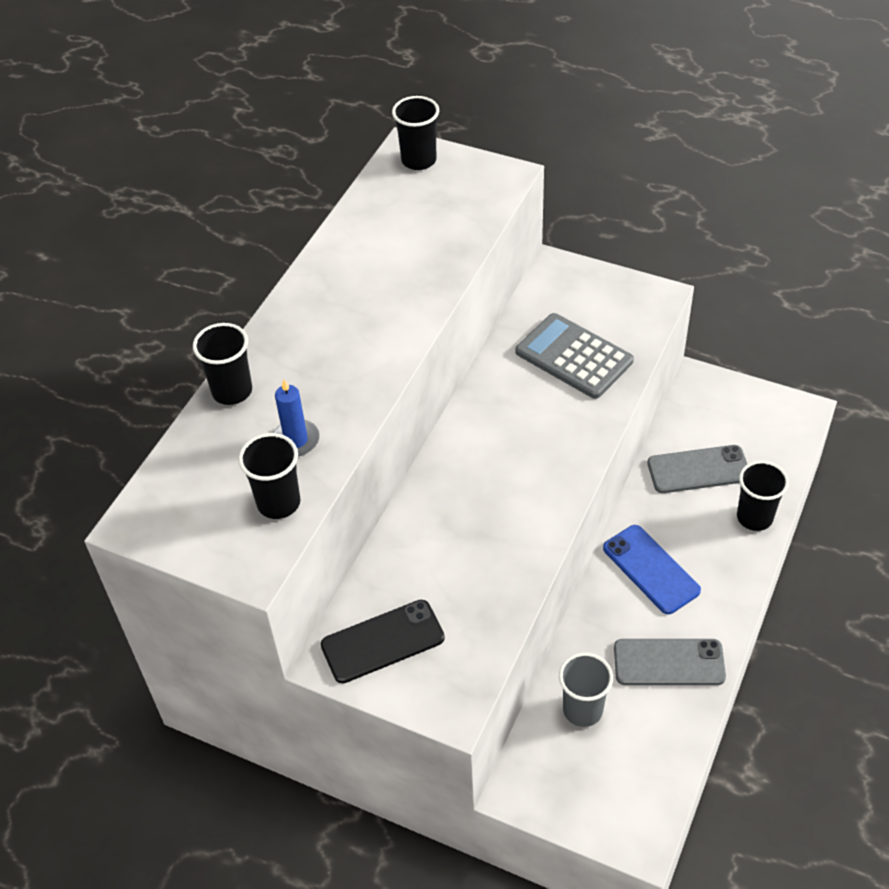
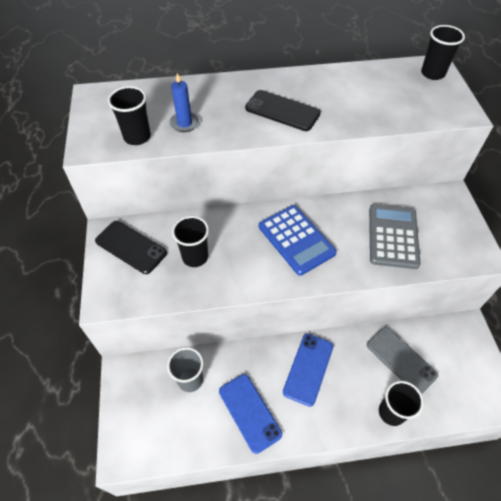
camera: 55 degrees right, 5 degrees up
black cup [193,323,252,405] -> black cup moved to [172,216,209,267]
grey phone [614,639,726,685] -> blue phone [219,374,282,454]
none -> black phone [245,90,321,131]
none -> blue calculator [259,205,337,276]

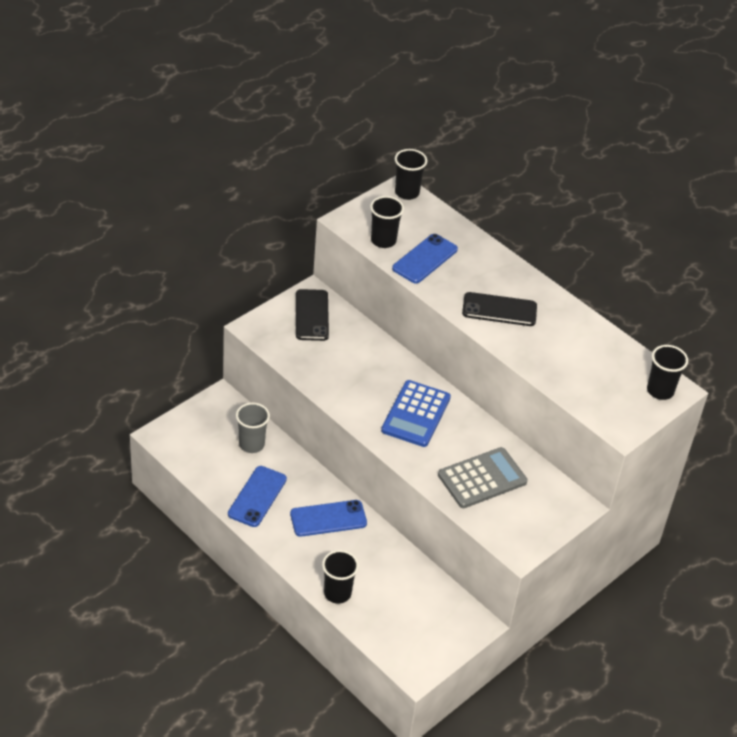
camera: 50 degrees right, 10 degrees down
blue candle [169,73,200,132] -> blue phone [392,234,458,283]
black cup [172,216,209,267] -> black cup moved to [395,149,427,200]
black phone [245,90,321,131] -> black phone turned 75 degrees counterclockwise [462,292,537,326]
grey phone [367,327,438,394] -> none

